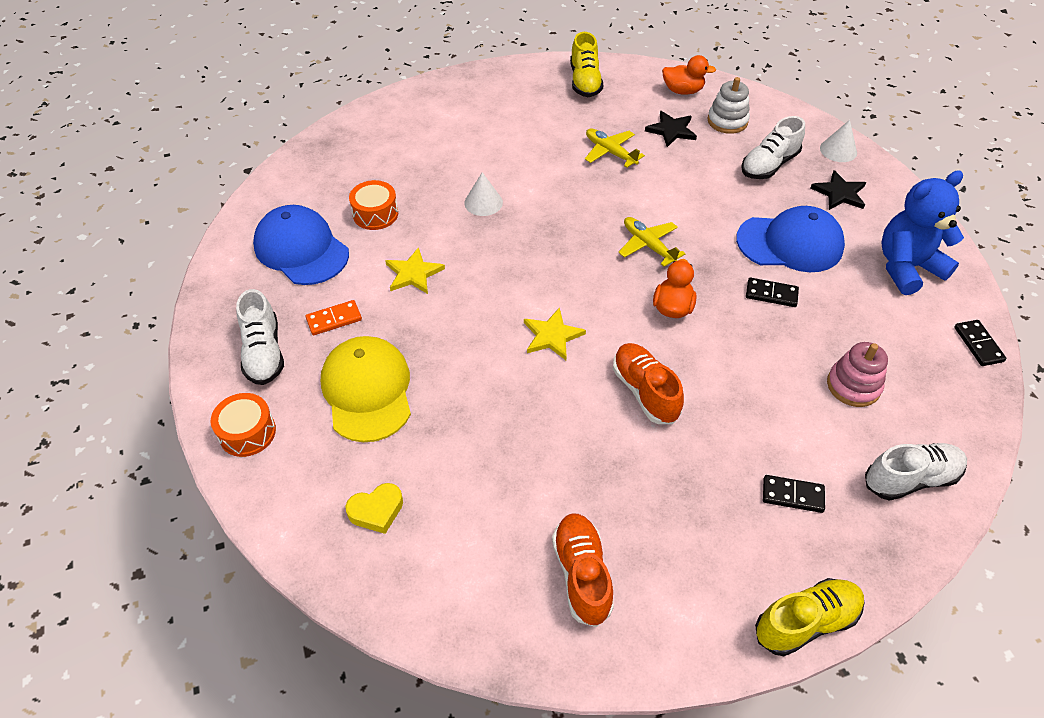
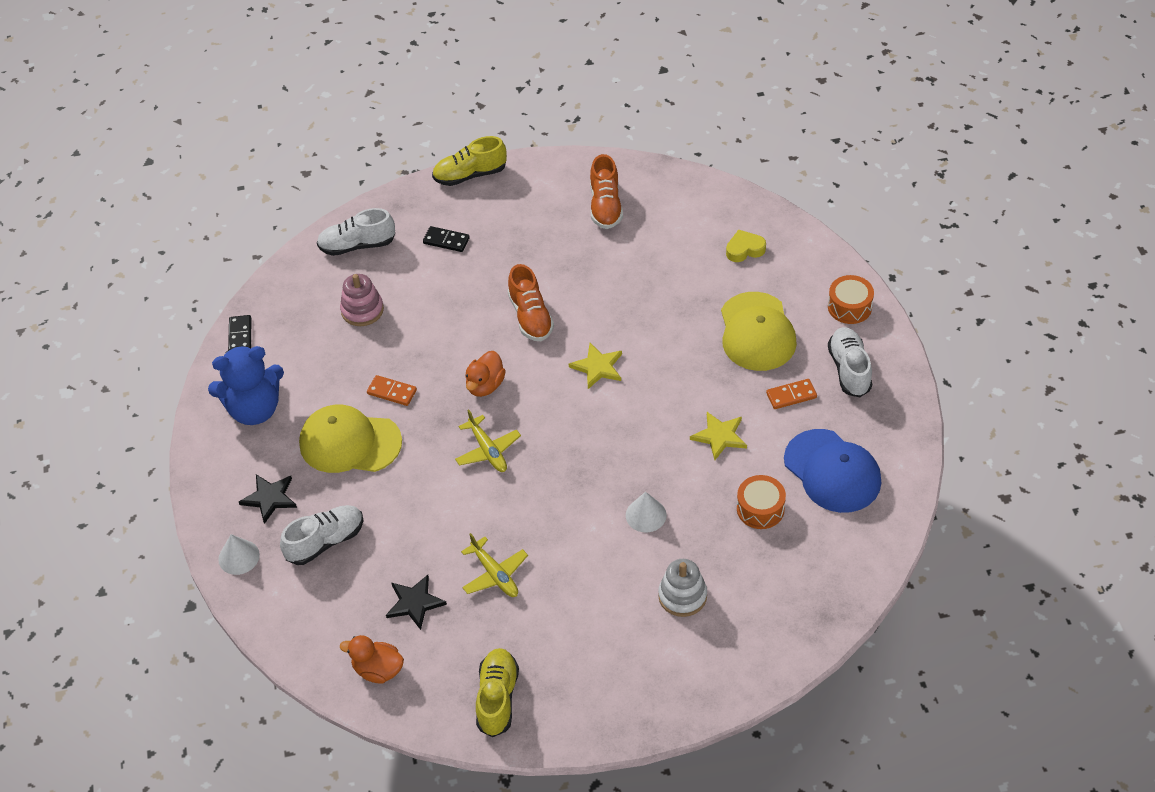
camera: 170 degrees left, 0 degrees up
white stacking toy [707,77,750,134] -> white stacking toy moved to [658,559,707,617]
blue cap [736,206,845,272] -> yellow cap [299,405,402,473]
black domino [746,278,799,307] -> orange domino [367,375,417,406]

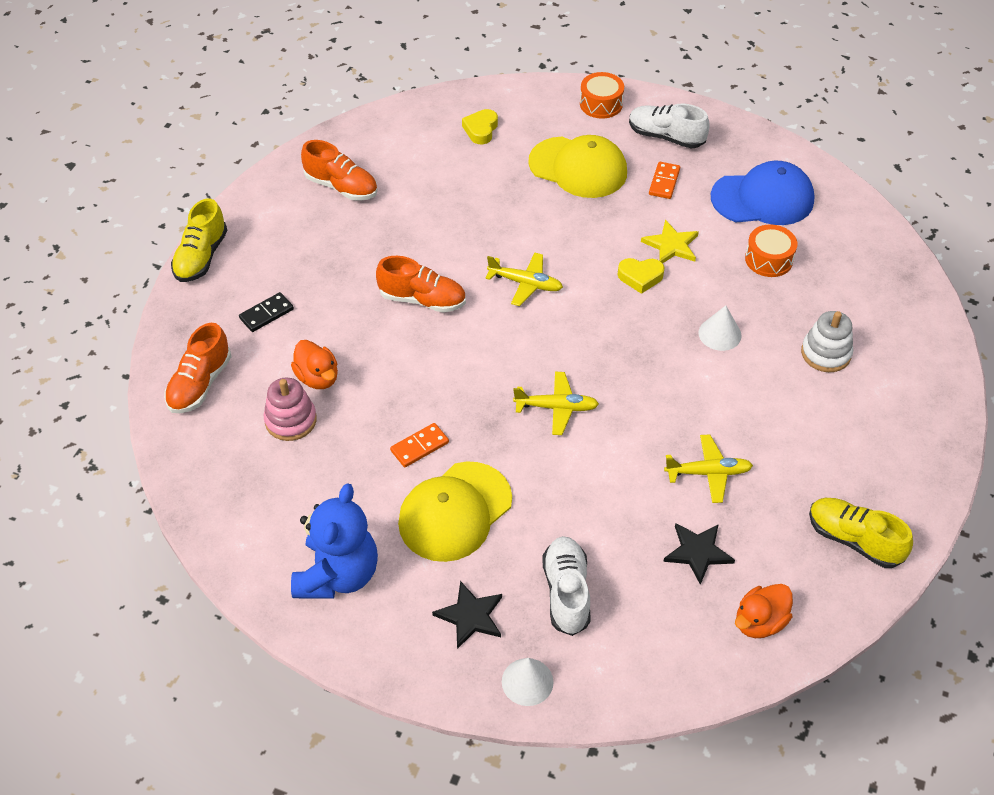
camera: 60 degrees left, 0 degrees up
black domino [228,315,251,351] -> none
white shoe [317,208,395,256] -> orange shoe [164,323,231,413]
orange duck [465,351,506,397] -> orange duck moved to [291,340,338,389]
yellow star [569,343,622,389] -> yellow plane [485,252,563,306]
none -> yellow heart [618,258,665,294]

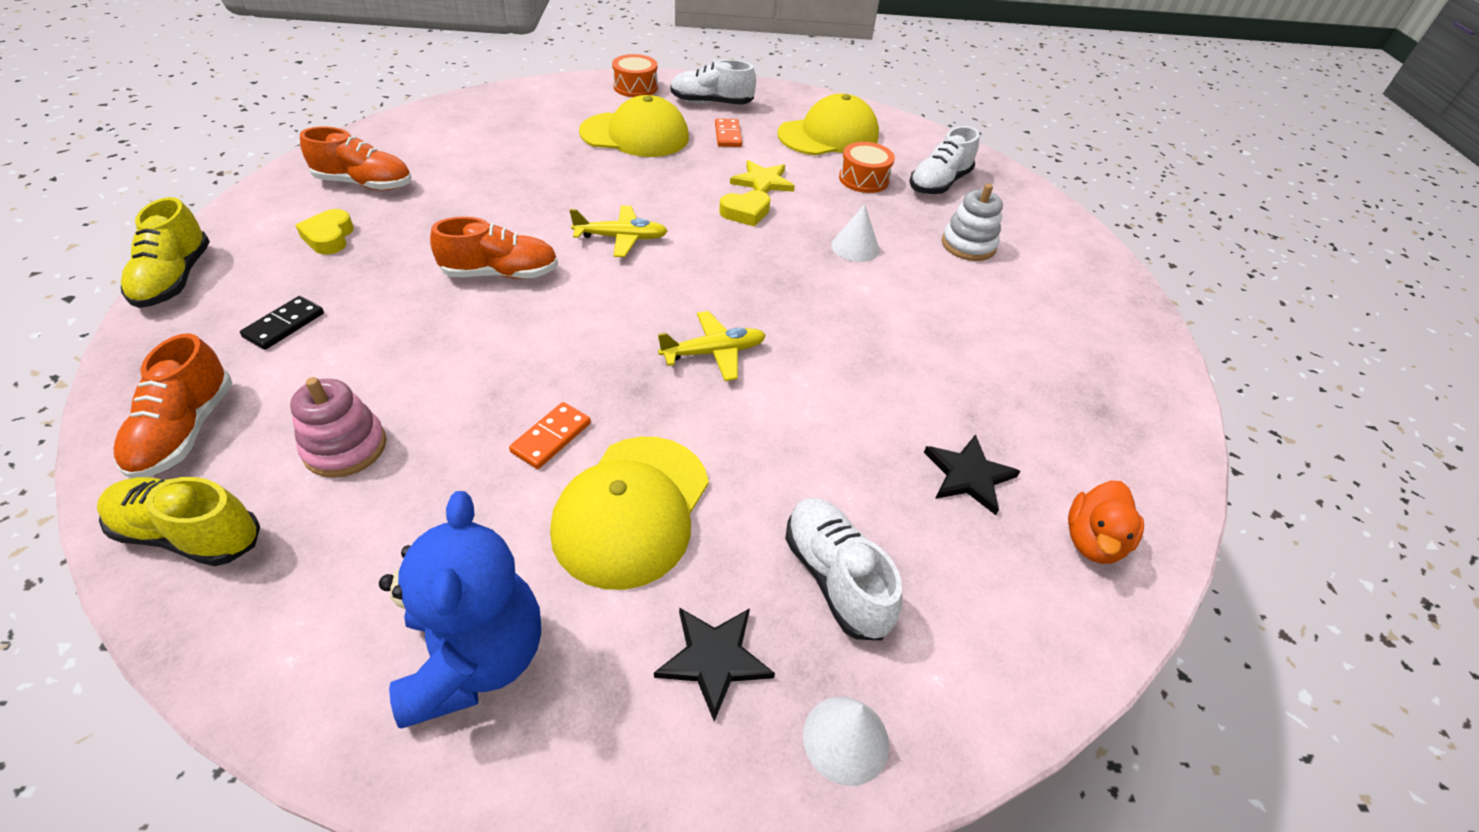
camera: 25 degrees left, 5 degrees down
orange duck [291,340,338,389] -> none
yellow heart [462,109,498,144] -> yellow heart moved to [295,209,354,255]
yellow plane [664,434,753,503] -> none
blue cap [711,161,815,225] -> yellow cap [777,94,879,156]
yellow shoe [809,498,913,568] -> yellow shoe moved to [97,477,260,566]
none -> white shoe [909,126,980,194]

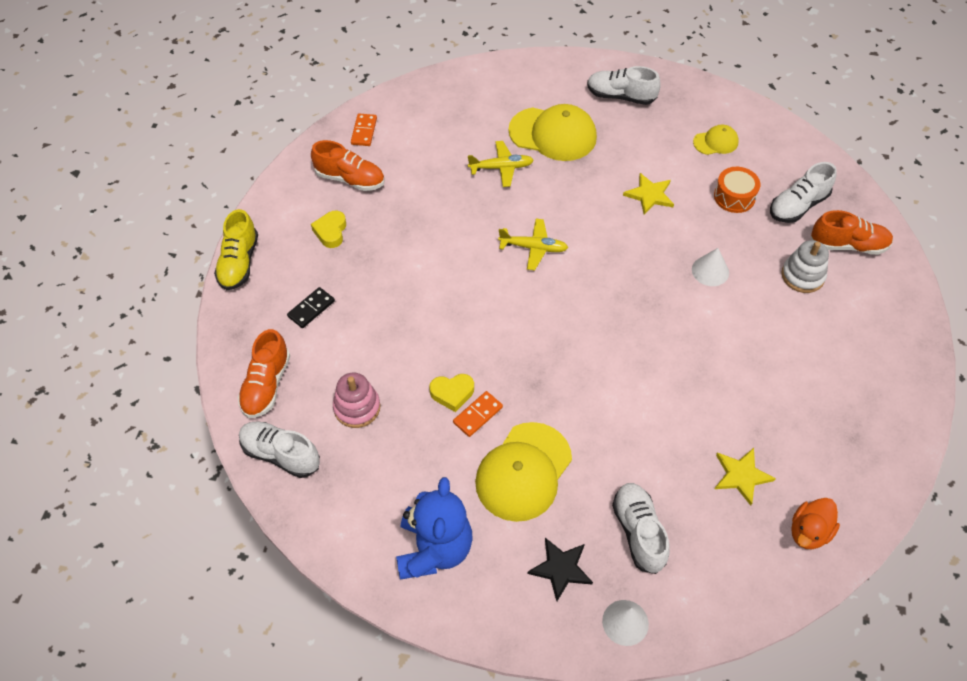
camera: 15 degrees right, 10 degrees up
yellow shoe [97,477,260,566] -> white shoe [239,421,320,478]
orange shoe [430,217,558,279] -> orange shoe moved to [811,210,893,255]
orange drum [612,54,658,97] -> none
yellow plane [658,311,766,381] -> yellow plane moved to [468,141,534,187]
orange domino [715,118,742,147] -> orange domino moved to [351,114,377,146]
yellow heart [719,190,770,226] -> yellow heart moved to [429,374,474,412]
yellow cap [777,94,879,156] -> yellow cap [693,125,739,155], size x0.51
black star [924,434,1020,515] -> yellow star [715,448,776,506]

